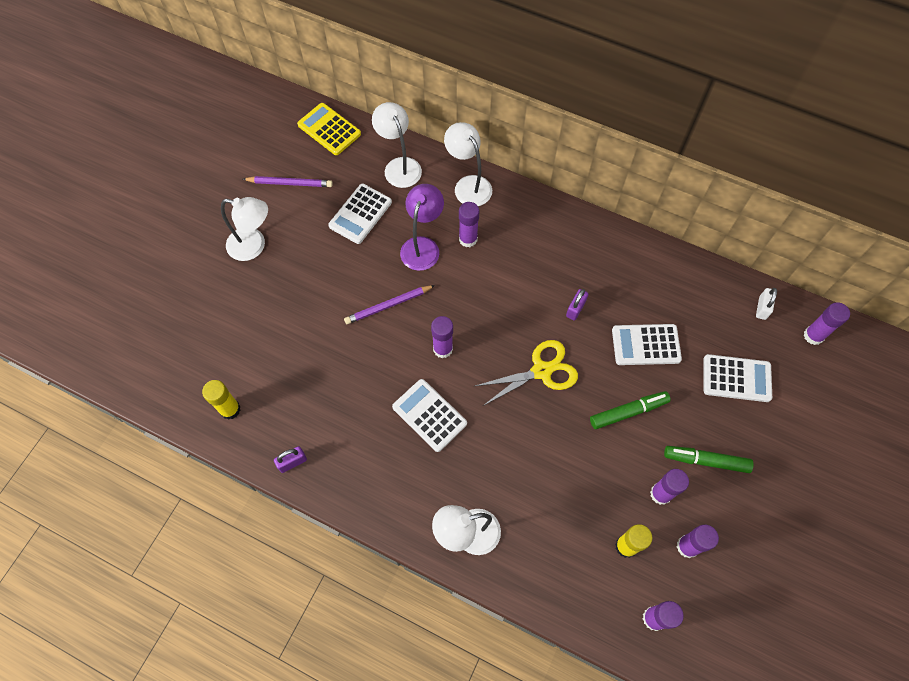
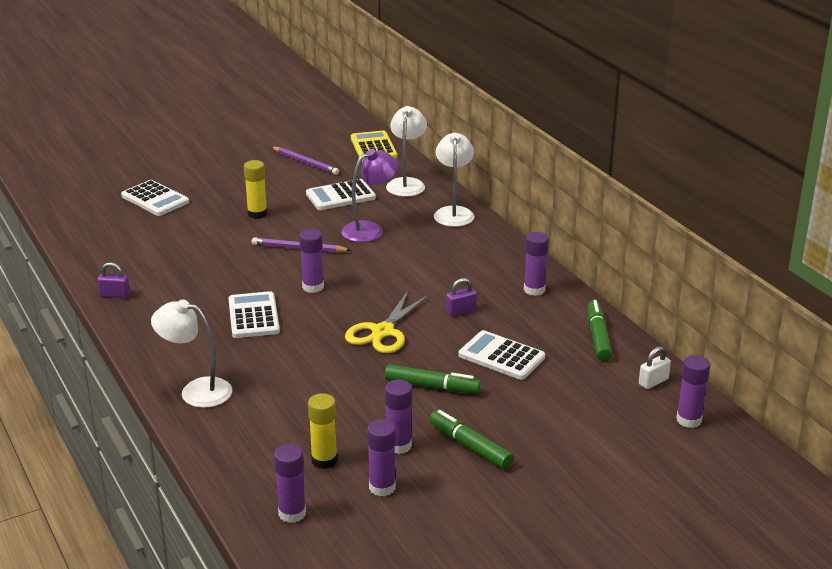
camera: 35 degrees right, 35 degrees down
yellow glue stick [202,380,241,420] -> yellow glue stick moved to [244,160,267,219]
white lamp [221,197,268,261] -> none
purple glue stick [459,202,479,247] -> purple glue stick moved to [524,232,549,296]
yellow scissors [475,340,578,406] -> yellow scissors turned 105 degrees clockwise [345,291,429,353]
white calculator [704,354,772,402] -> white calculator moved to [121,180,189,216]
none -> green marker [587,300,612,361]

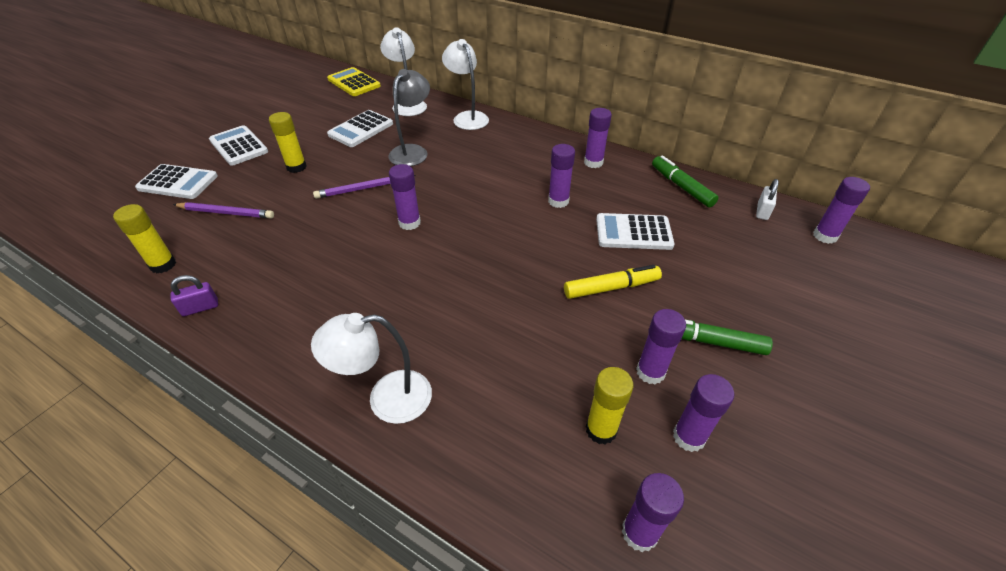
camera: 30 degrees left, 15 degrees up
white calculator [228,291,280,338] -> white calculator moved to [209,125,268,166]
purple pencil [271,147,339,175] -> purple pencil moved to [173,202,274,219]
purple lamp [341,149,399,242] -> grey lamp [388,69,430,166]
yellow scissors [345,291,429,353] -> none
green marker [385,365,481,394] -> yellow marker [564,265,662,299]
purple padlock [446,278,477,316] -> purple glue stick [548,144,575,208]
none -> yellow glue stick [113,204,176,273]

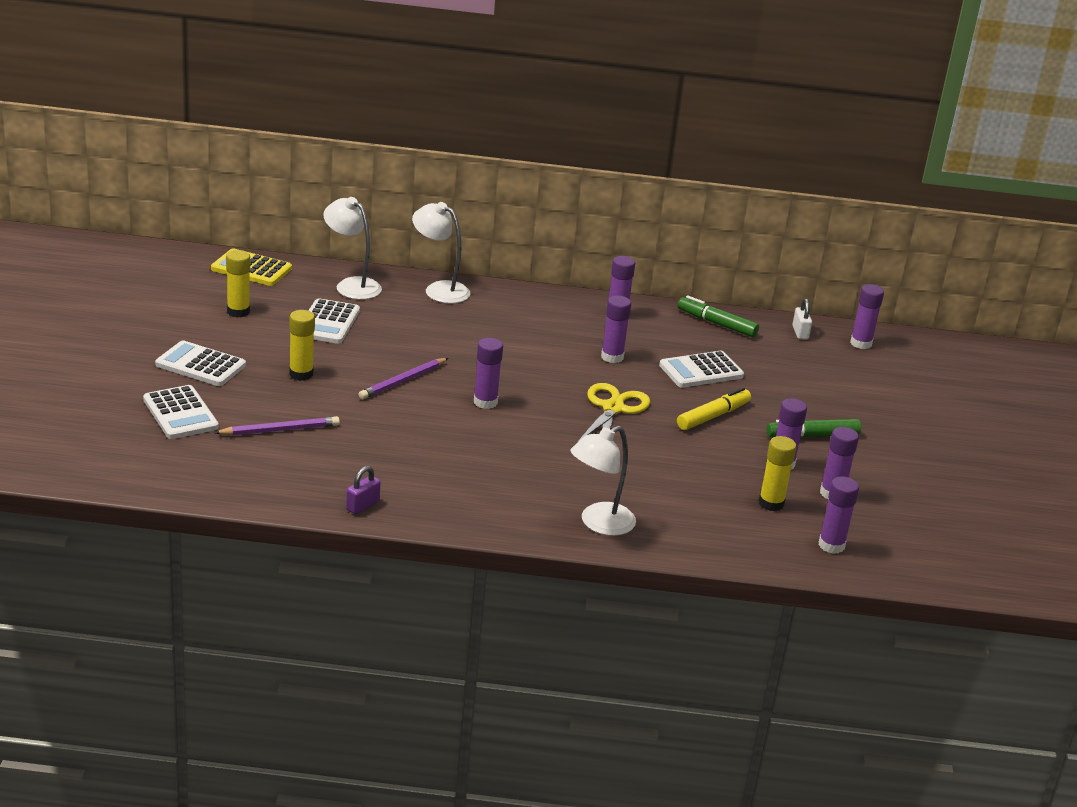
camera: 30 degrees left, 15 degrees down
yellow glue stick [113,204,176,273] -> yellow glue stick moved to [226,250,250,317]
white calculator [135,164,218,199] -> white calculator turned 75 degrees clockwise [143,385,219,439]
grey lamp [388,69,430,166] -> none
none -> yellow scissors [578,383,650,441]

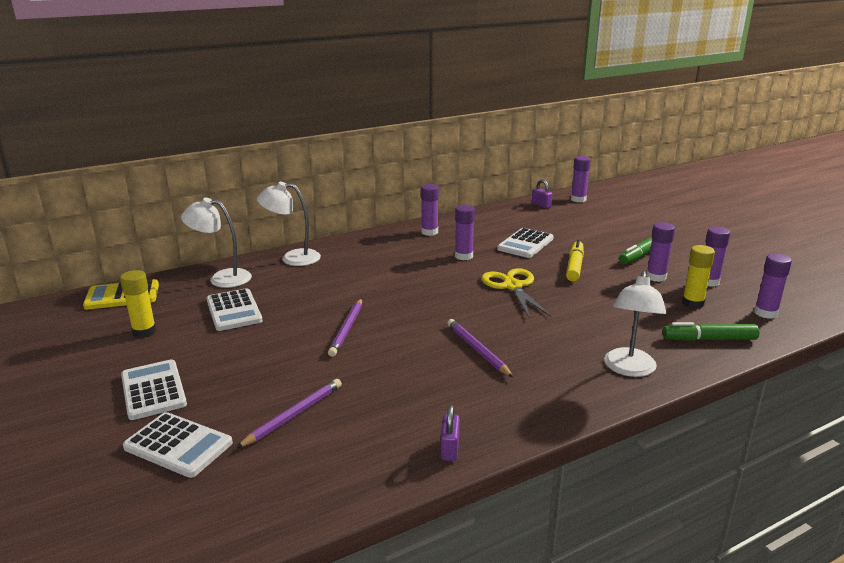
camera: 30 degrees left, 5 degrees down
white calculator [155,340,246,386] -> white calculator turned 75 degrees clockwise [121,360,187,420]
yellow glue stick [289,310,315,381] -> none
purple glue stick [474,338,503,409] -> none
green marker [678,295,759,337] -> green marker moved to [663,322,760,341]
white padlock [792,298,812,340] -> purple padlock [532,179,552,208]
none -> purple pencil [447,319,514,378]

